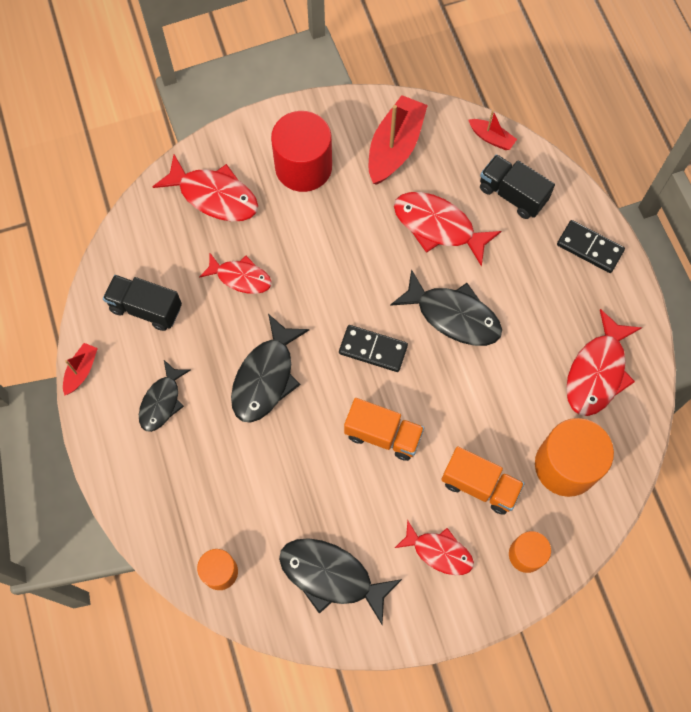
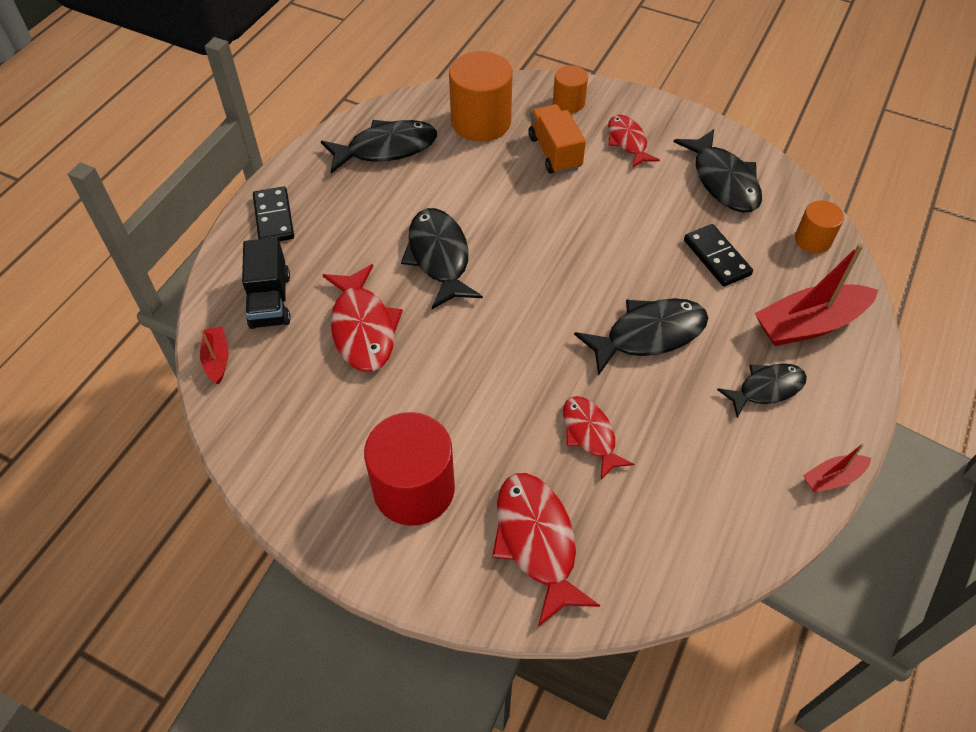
camera: 135 degrees left, 15 degrees down
black truck [103,275,182,331] -> none
black domino [339,325,408,372] -> black domino moved to [684,224,753,287]
orange truck [344,398,424,461] -> none
red boat [369,95,428,185] -> red boat moved to [755,244,878,346]
red fish [566,309,642,416] -> black fish [321,120,437,173]

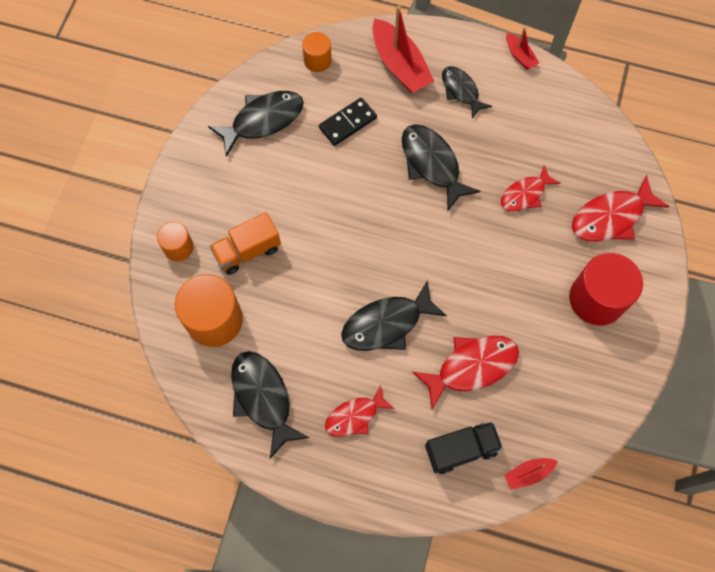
camera: 100 degrees left, 15 degrees up
black domino [253,187,294,241] -> none
red fish [608,115,660,168] -> red fish moved to [325,385,395,437]

